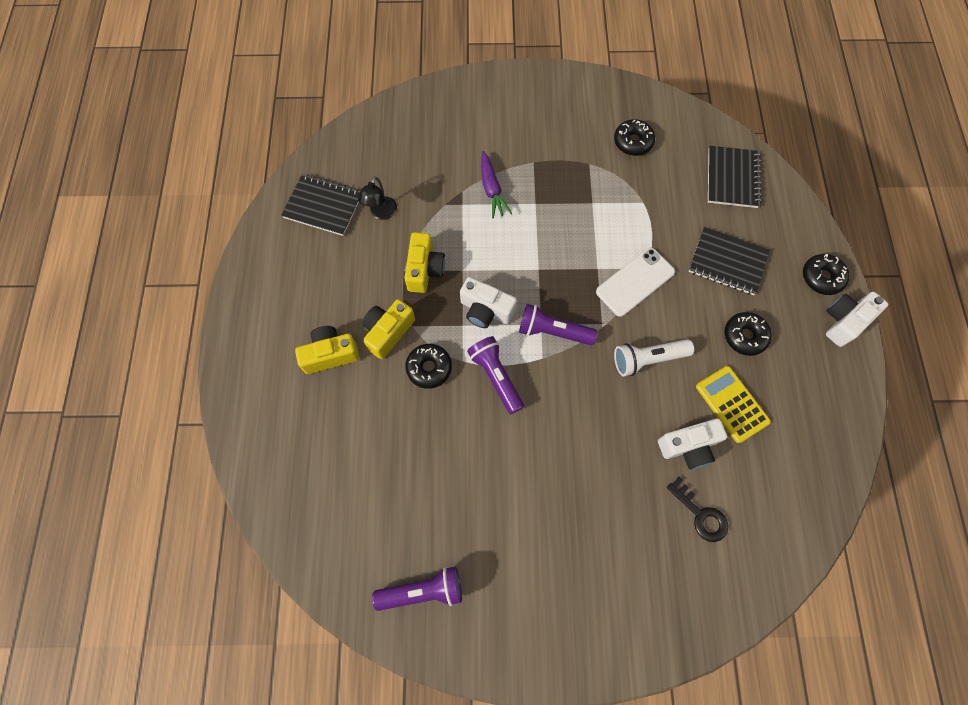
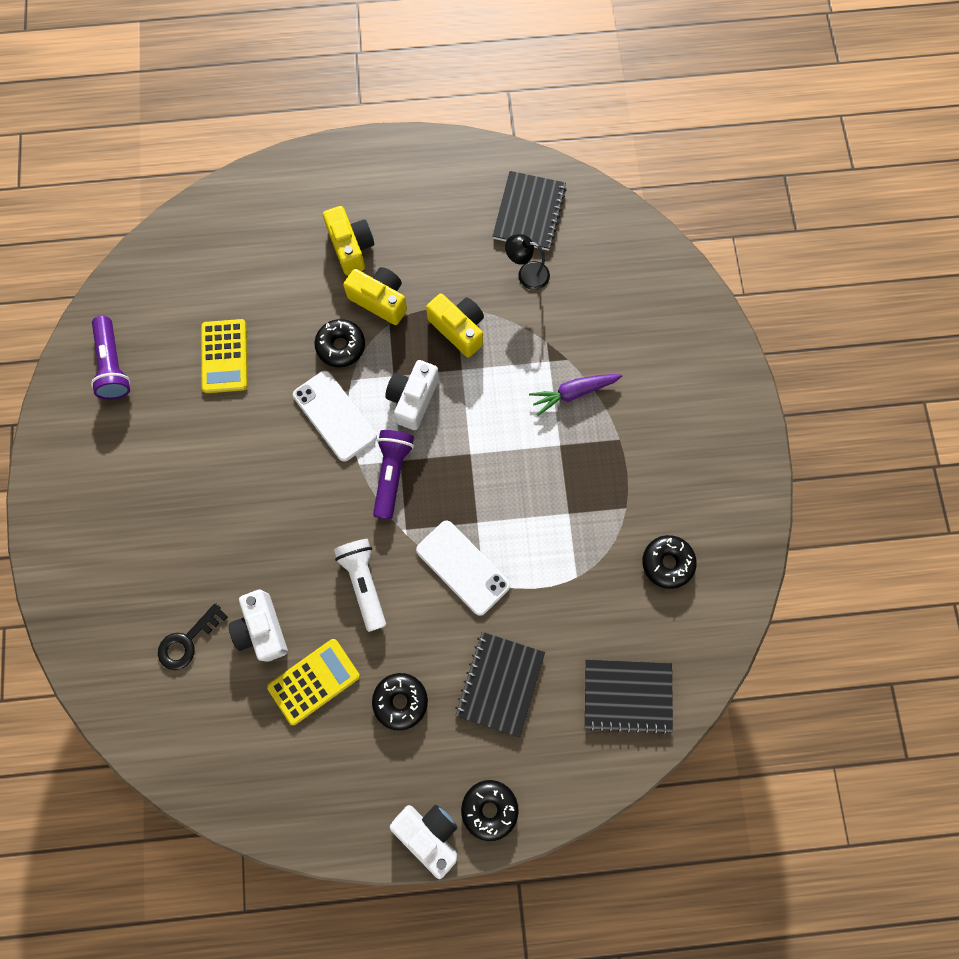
camera: 85 degrees right, 5 degrees up
yellow camera [404,232,445,293] -> yellow camera turned 135 degrees counterclockwise [426,293,484,357]
purple flashlight [467,336,524,414] -> white phone [293,371,377,462]
none -> yellow calculator [201,319,248,393]

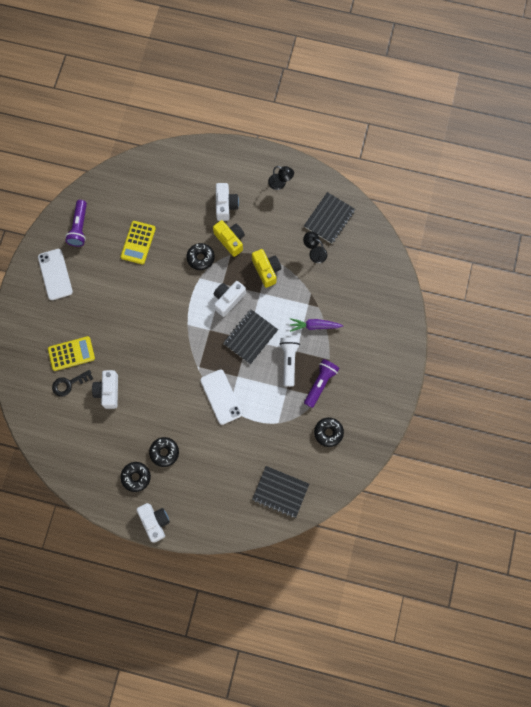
camera: 20 degrees right, 0 degrees up
yellow calculator [267,639,360,725] -> yellow calculator moved to [48,336,95,371]
white phone [293,371,377,462] -> white phone moved to [38,249,73,300]
yellow camera [323,206,374,275] -> white camera [216,183,239,221]
white flashlight [334,539,386,632] -> white flashlight moved to [280,337,300,387]
purple flashlight [373,430,414,520] -> purple flashlight moved to [304,359,339,408]
black notebook [455,632,545,738] -> black notebook moved to [223,309,278,364]
black donut [461,780,519,841] -> black donut moved to [120,462,151,492]
none -> black lamp [268,166,294,190]

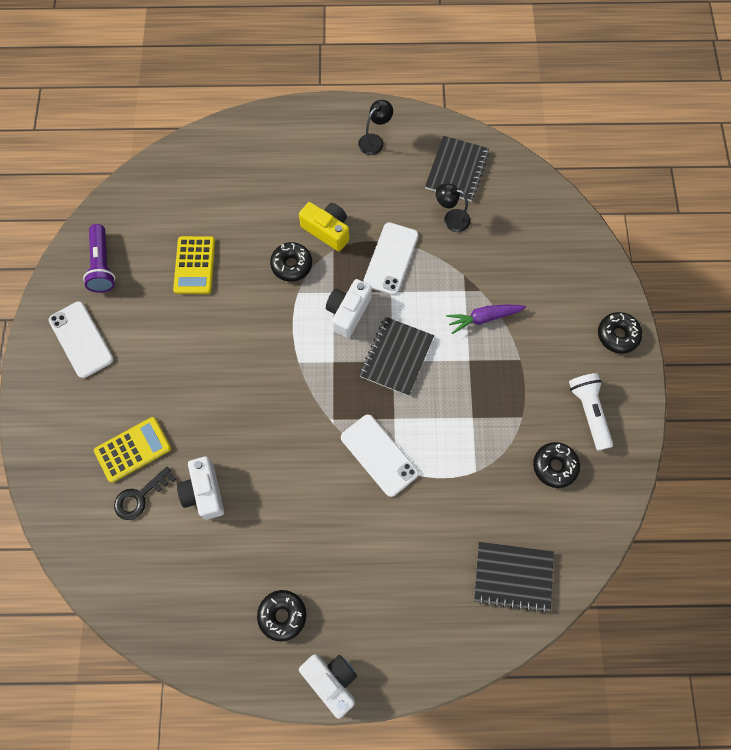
camera: 15 degrees left, 5 degrees down
black donut [149,437,179,467] -> black donut moved to [598,312,642,354]
white camera [216,183,239,221] -> none
yellow camera [252,249,281,288] -> white phone [363,222,418,295]
black lamp [268,166,294,190] -> black lamp turned 60 degrees counterclockwise [358,100,393,155]
white flashlight [280,337,300,387] -> white flashlight moved to [569,373,613,451]
purple flashlight [304,359,339,408] -> none

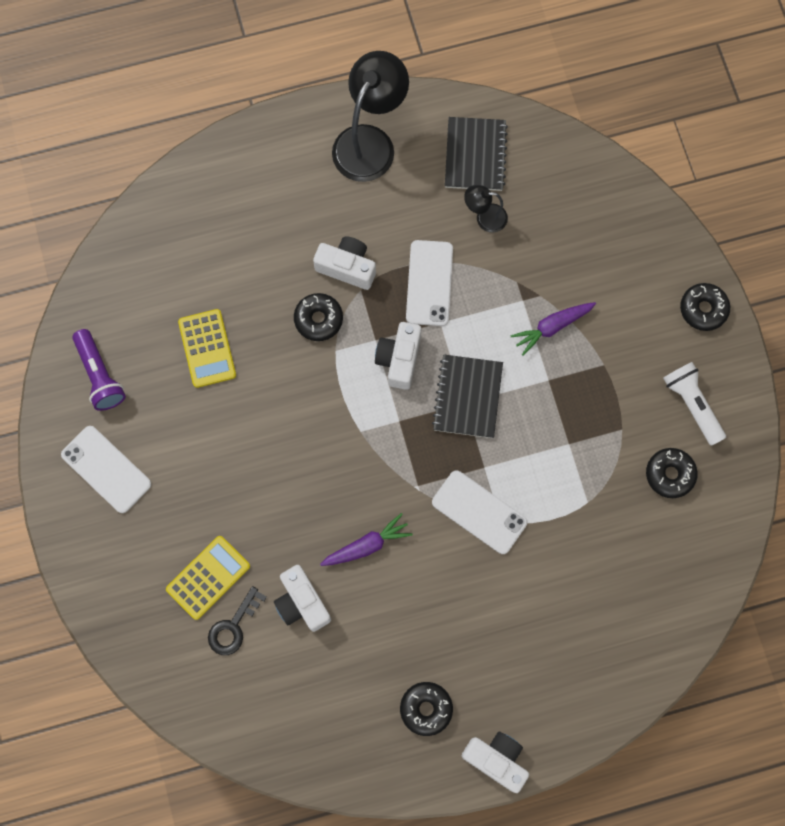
camera: 15 degrees left, 5 degrees up
yellow camera [299,202,349,251] -> white camera [313,236,376,290]
black lamp [358,100,393,155] -> black lamp [332,51,409,182], size x2.02
black notebook [474,542,554,613] -> none
none -> purple carrot [320,513,413,566]

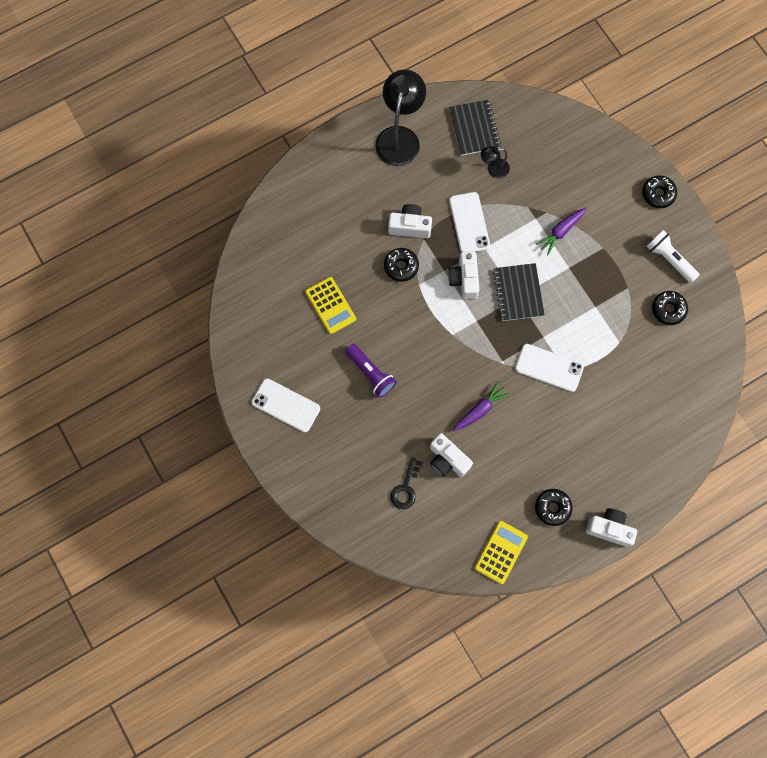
camera: 15 degrees left, 0 degrees up
purple flashlight [72,329,126,411] -> purple flashlight moved to [345,344,397,398]
yellow calculator [166,536,250,620] -> yellow calculator moved to [474,521,528,584]

